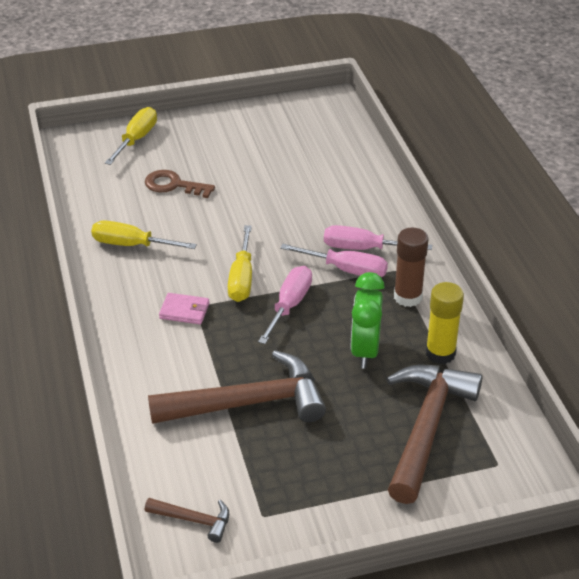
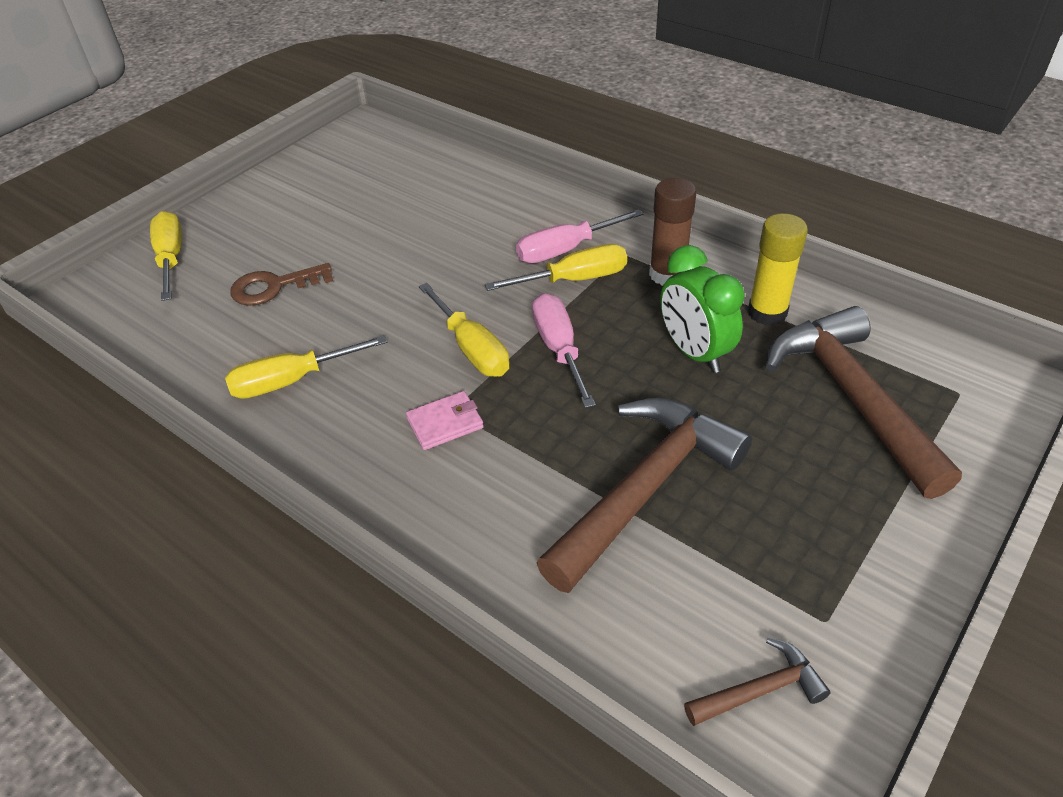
camera: 35 degrees left, 5 degrees up
pink screwdriver [280,244,388,277] -> yellow screwdriver [485,244,627,291]

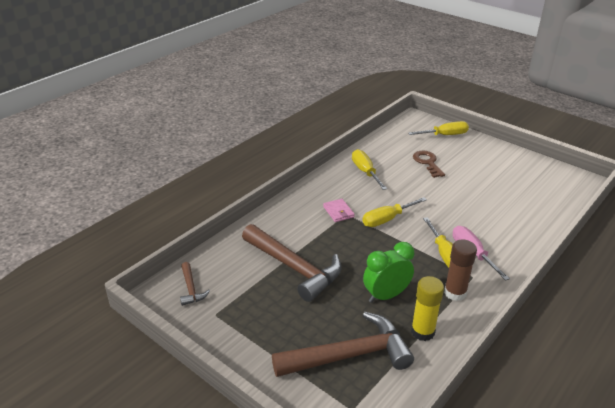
camera: 90 degrees right, 10 degrees down
pink screwdriver [532,293,596,408] -> none

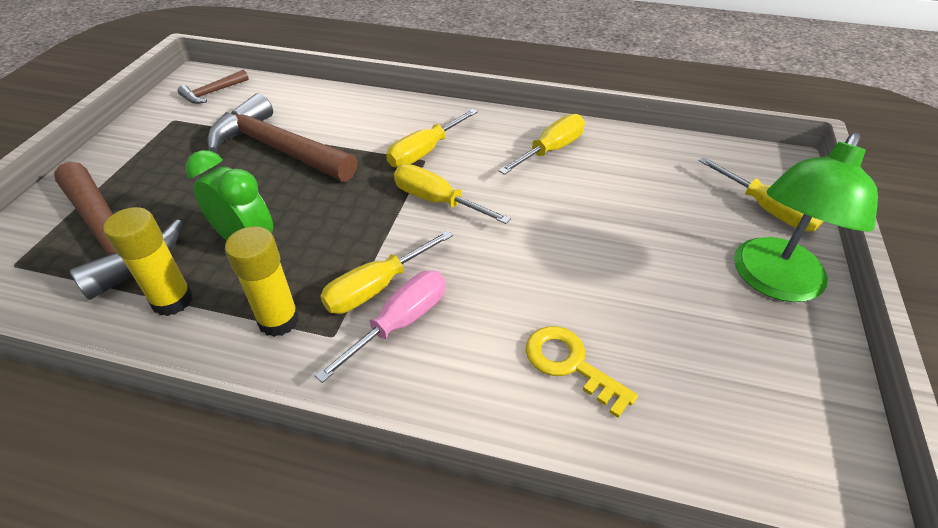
camera: 65 degrees right, 10 degrees up
brown hammer [242,224,342,302] -> brown hammer turned 105 degrees clockwise [207,93,357,182]
pink wallet [323,199,355,222] -> yellow screwdriver [386,109,478,168]
brown key [413,151,445,178] -> none
brown glue stick [444,240,477,301] -> yellow glue stick [225,226,299,337]
none -> yellow key [525,326,638,418]
none -> green lamp [734,133,878,302]

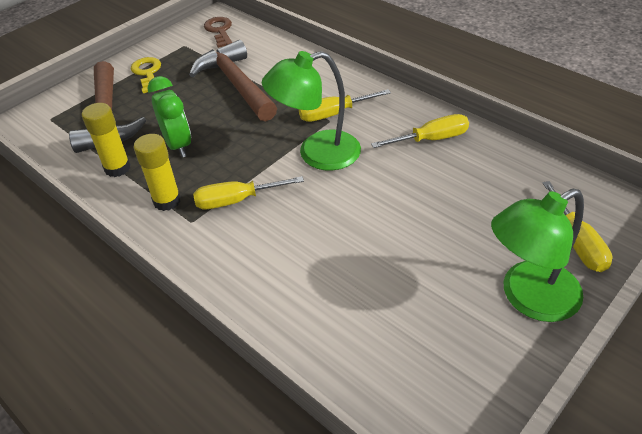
camera: 30 degrees right, 0 degrees up
brown hammer [178,70,249,104] -> brown key [204,17,232,48]
pink screwdriver [315,271,446,383] -> none
yellow screwdriver [394,164,511,224] -> green lamp [262,51,361,171]
yellow key [525,326,638,418] -> yellow key moved to [131,57,161,93]

